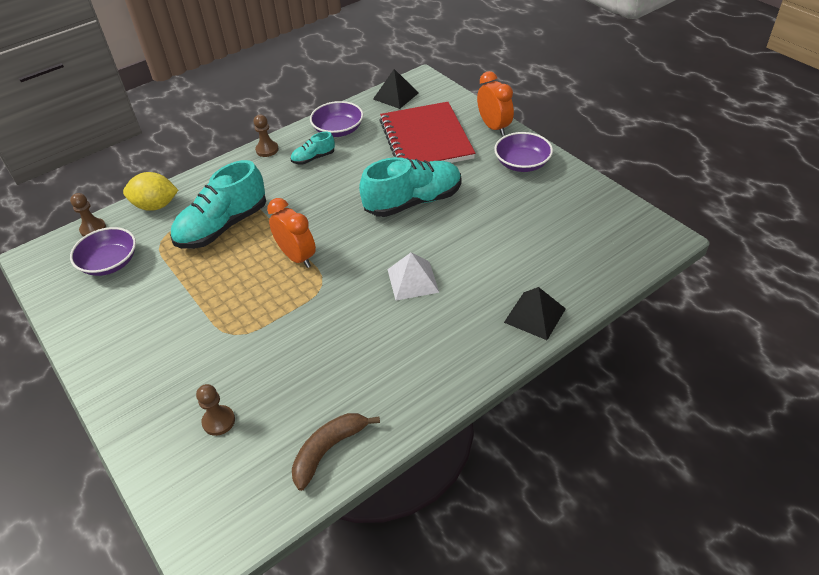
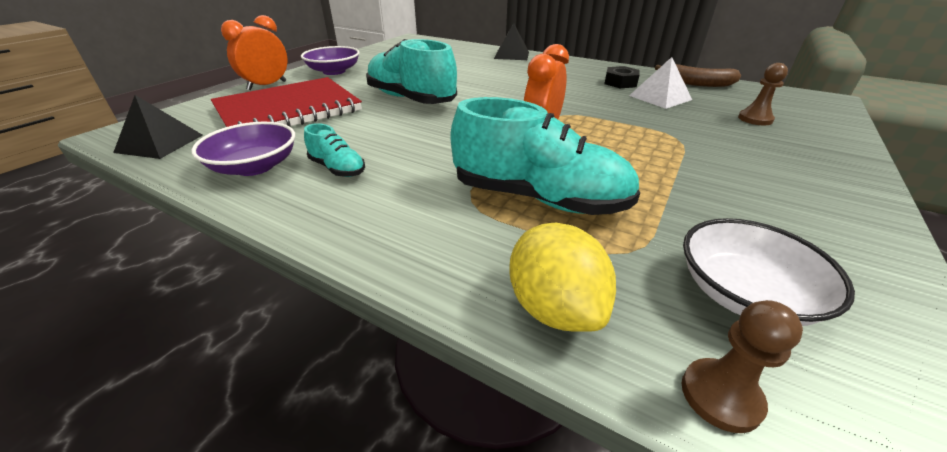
camera: 115 degrees left, 10 degrees down
purple bowl [70,227,136,276] -> white bowl [683,218,855,326]
brown pawn [254,115,279,157] -> none
white pyramid [387,252,439,301] -> white pyramid moved to [629,57,692,109]
none -> black nut [604,66,640,88]

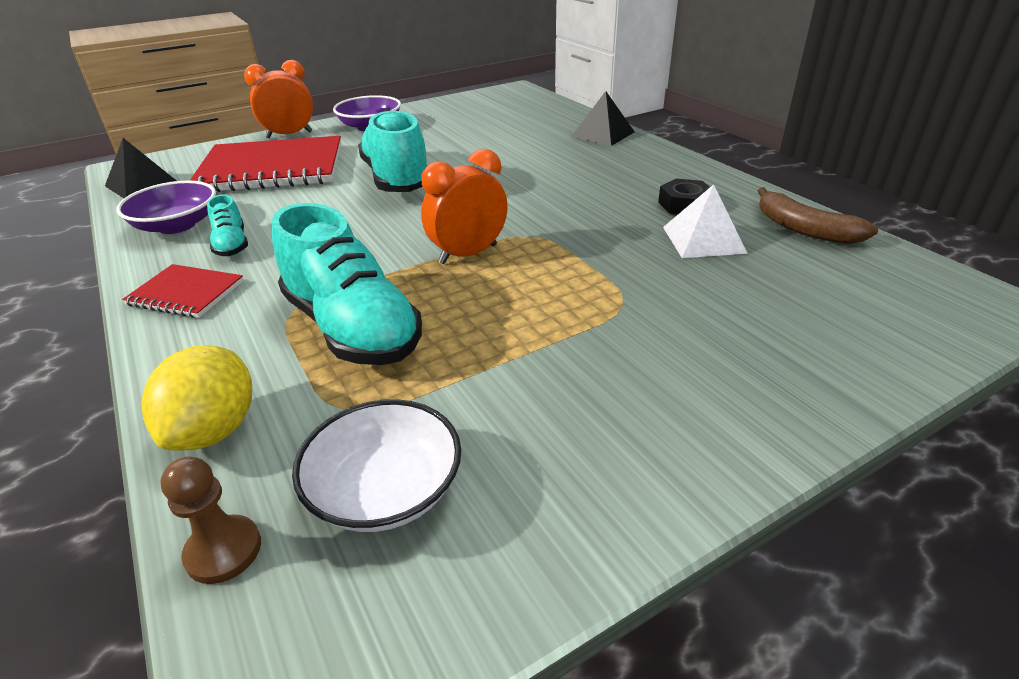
camera: 30 degrees right, 0 degrees up
brown pawn [738,63,788,125] -> none
none -> red notebook [122,264,244,318]

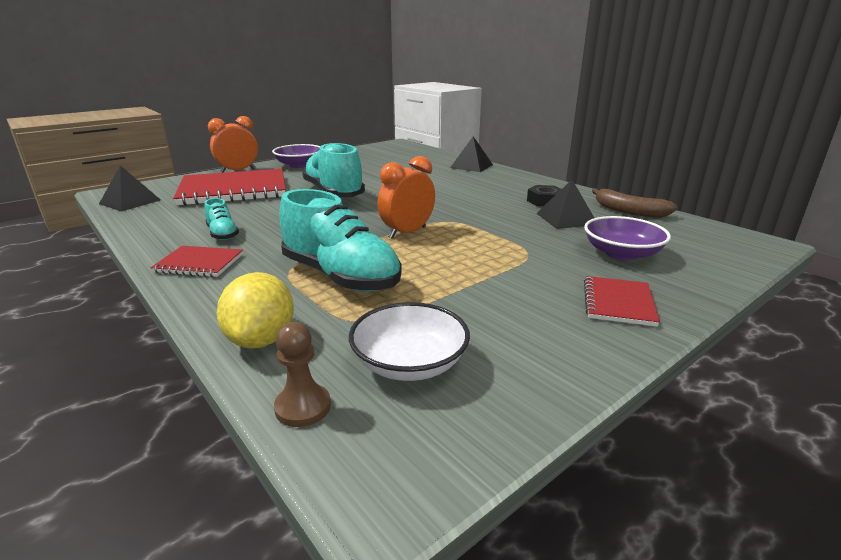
camera: 10 degrees left, 10 degrees down
purple bowl [116,180,216,234] -> purple bowl moved to [584,216,671,260]
white pyramid [663,184,748,258] -> black pyramid [536,180,594,229]
none -> red notebook [584,276,660,327]

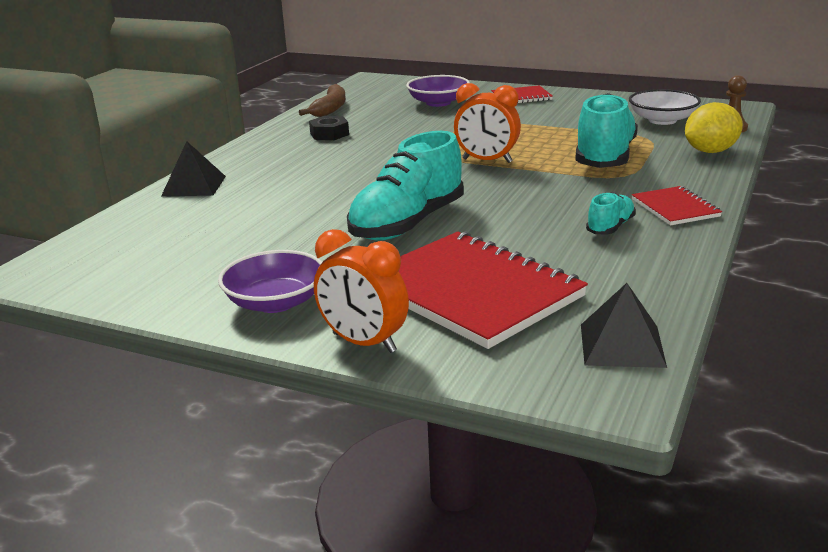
camera: 115 degrees left, 0 degrees up
black pyramid [536,180,594,229] -> none

